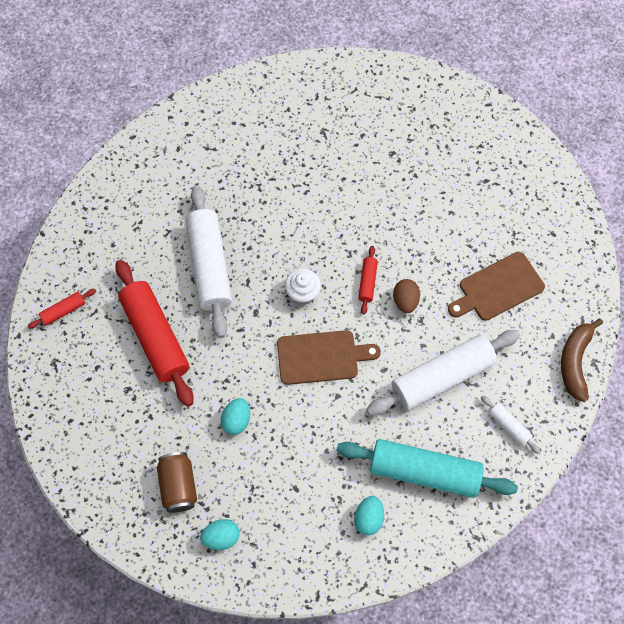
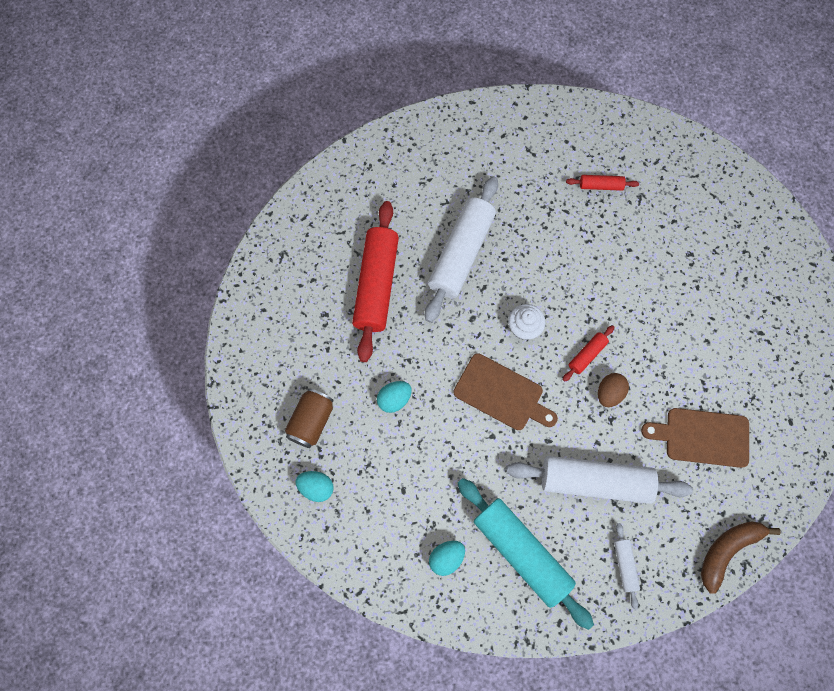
camera: 35 degrees right, 5 degrees up
red rolling pin [28,289,96,329] -> red rolling pin moved to [566,175,639,191]

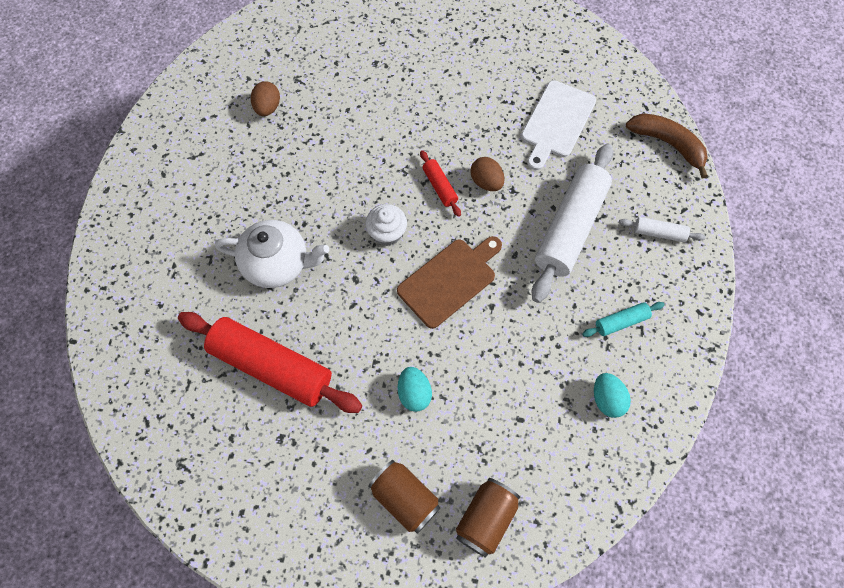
camera: 70 degrees left, 5 degrees down
turquoise egg [295,471,334,502] -> brown can [456,478,520,558]
white rolling pin [425,176,498,323] -> white teapot [215,220,329,288]
turquoise rolling pin [458,478,594,630] -> turquoise rolling pin [582,302,664,337], size x0.44
red rolling pin [566,175,639,191] -> brown egg [251,81,280,116]
brown cutting board [641,408,749,468] -> white cutting board [521,80,596,170]
brown banana [701,521,781,594] -> brown banana turned 150 degrees clockwise [626,113,708,179]

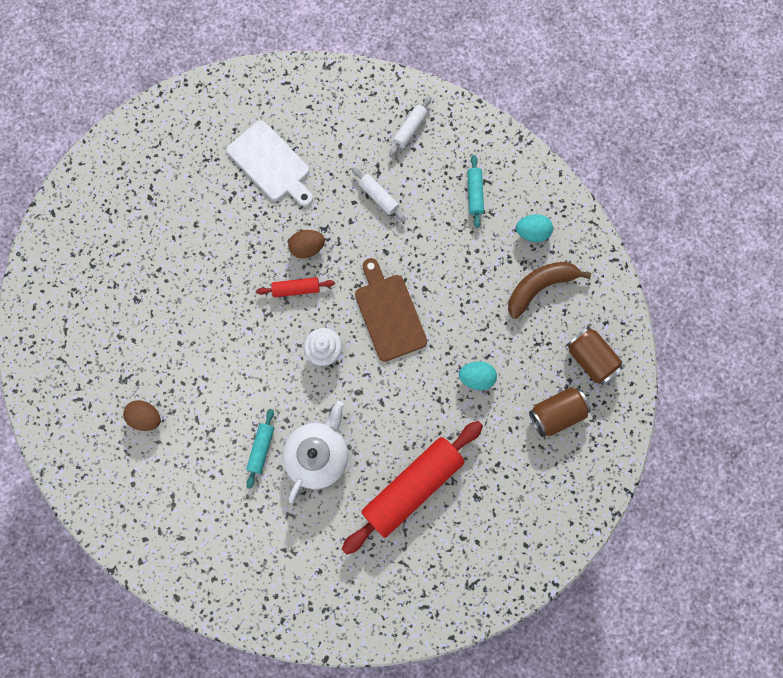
camera: 70 degrees left, 10 degrees up
white rolling pin [532,143,613,303] -> white rolling pin [352,167,406,222], size x0.44
brown banana [626,113,708,179] -> brown banana moved to [508,262,591,319]
none -> turquoise rolling pin [246,409,274,489]

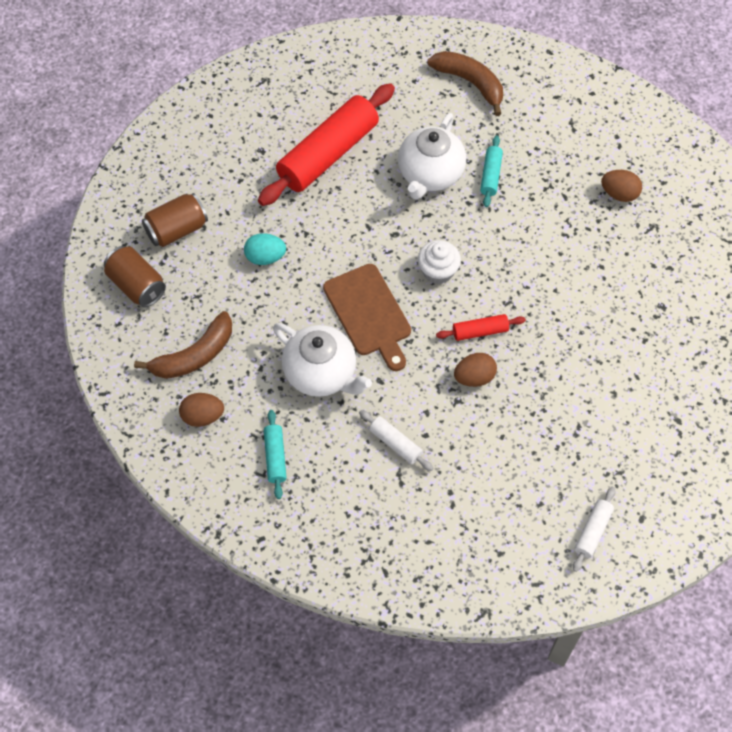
camera: 175 degrees right, 15 degrees down
white cutting board [227,121,313,207] -> none
white rolling pin [389,96,431,157] -> white rolling pin moved to [573,487,616,572]
turquoise egg [516,214,553,242] -> brown egg [179,393,224,427]
none -> white teapot [273,323,372,397]
none -> brown banana [427,51,503,116]

